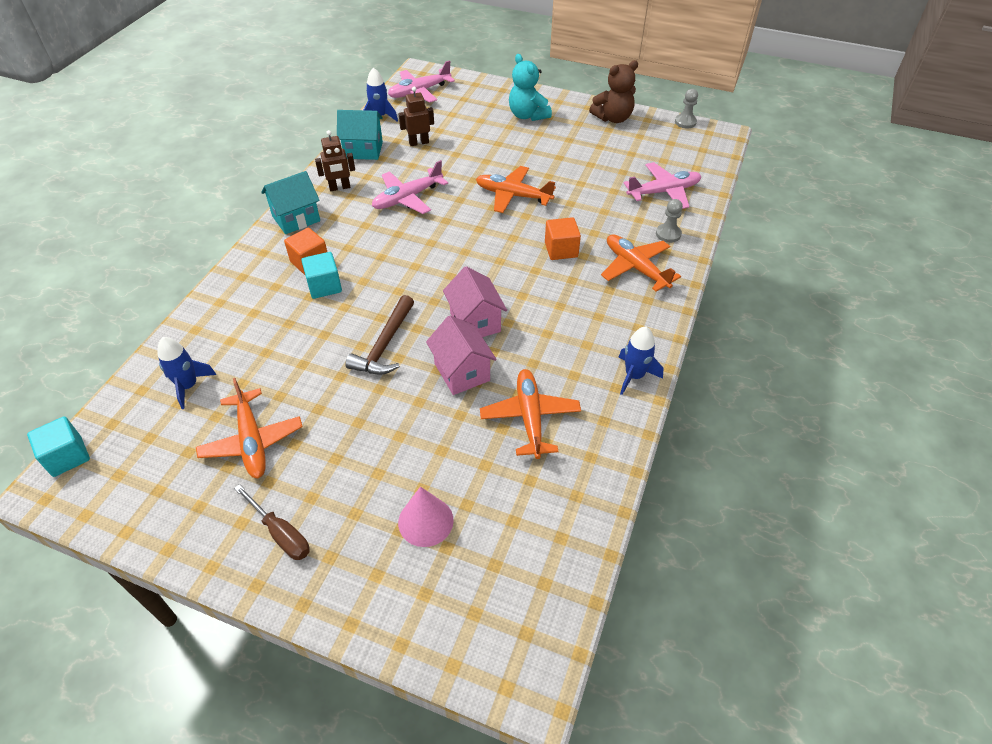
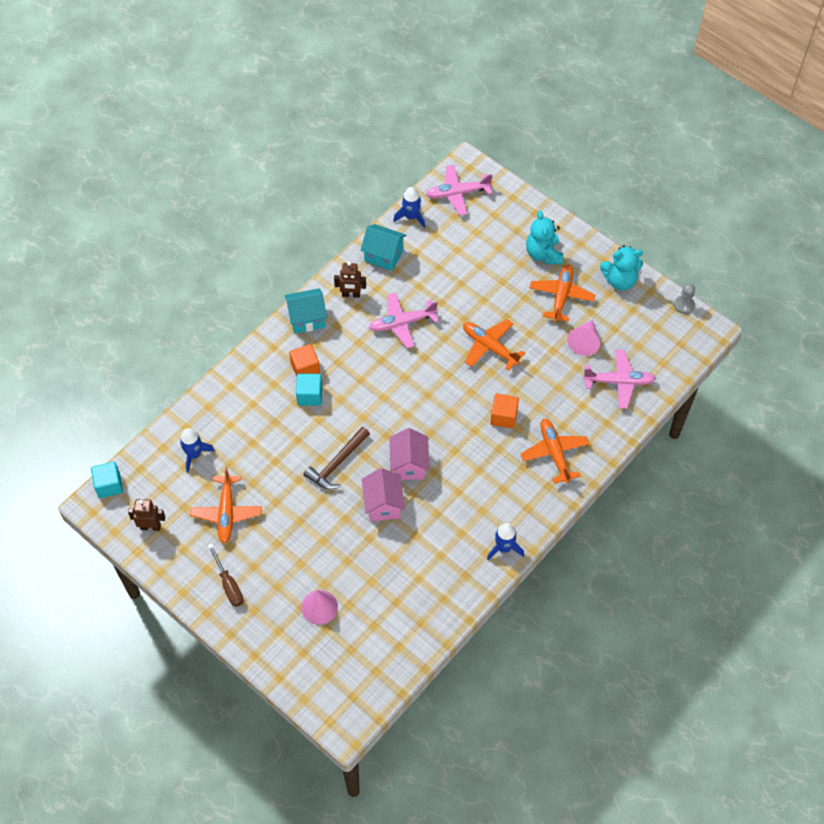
camera: 20 degrees right, 10 degrees up
brown robot [398,87,434,146] -> brown robot moved to [128,499,165,531]
orange plane [480,369,581,459] -> orange plane moved to [530,264,595,322]
brown teddy bear [589,60,638,123] -> turquoise teddy bear [600,245,643,290]
grey pawn [656,199,683,243] -> none
none -> pink cone [567,320,600,356]

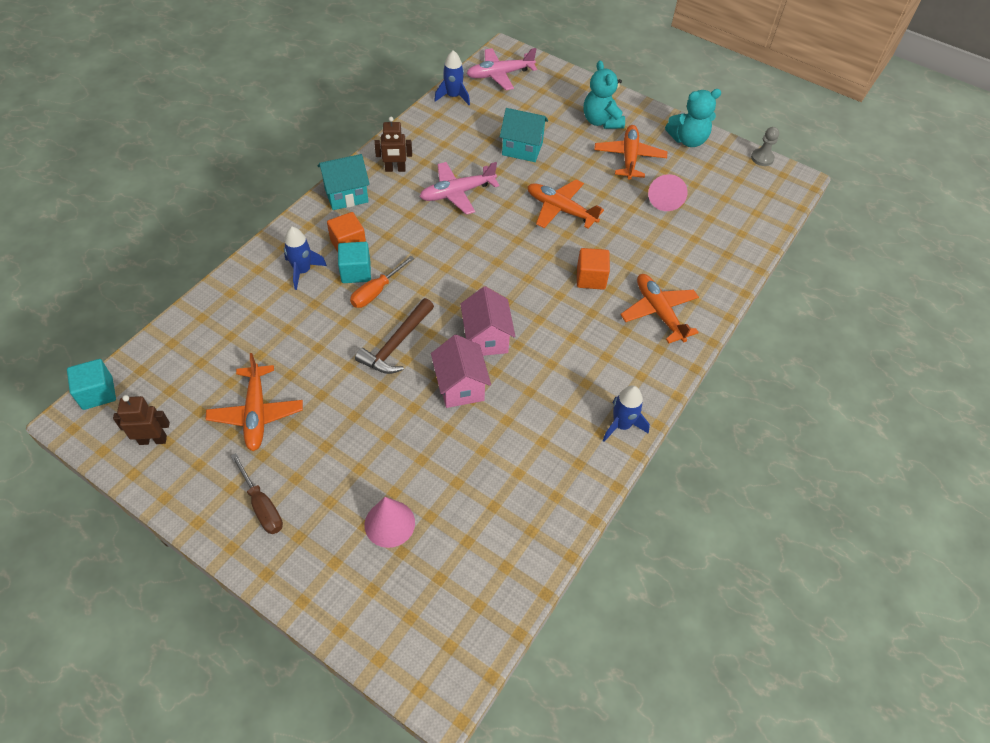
camera: 10 degrees left, 5 degrees down
blue rocket [180,428,215,473] -> blue rocket moved to [284,227,327,290]
turquoise house [361,224,407,271] -> turquoise house moved to [500,108,548,162]
pink plane [583,349,656,408] -> none
none -> orange screwdriver [350,256,415,308]

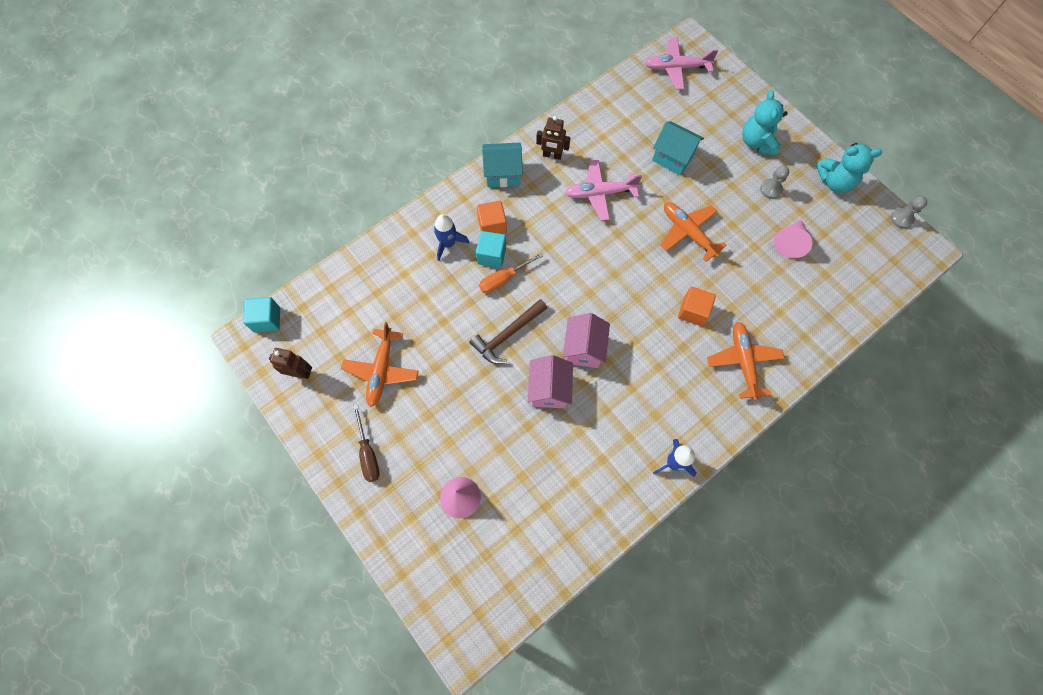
camera: 20 degrees right, 15 degrees up
blue rocket [434,50,470,105] -> none
orange plane [594,125,667,180] -> grey pawn [760,166,790,199]

